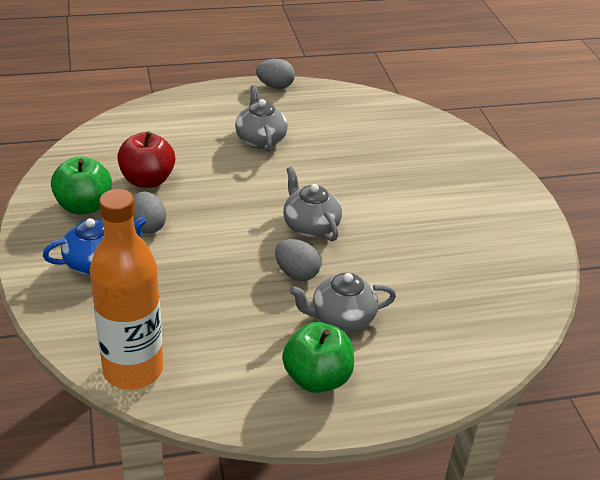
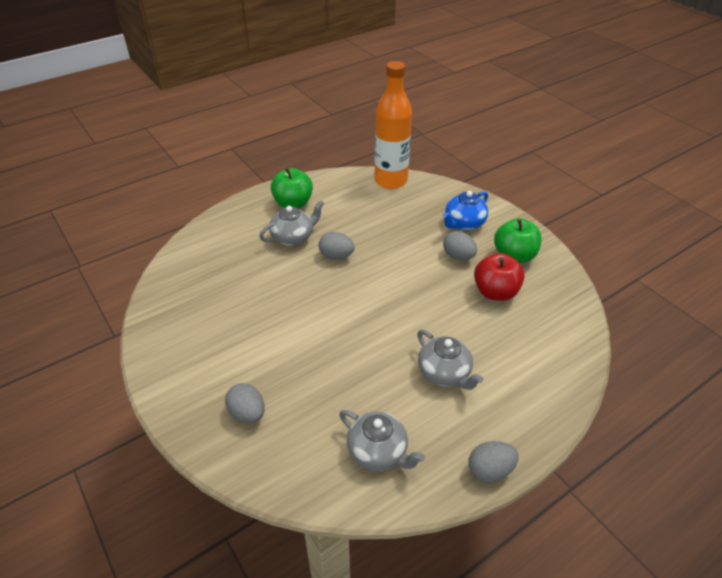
camera: 160 degrees right, 5 degrees up
grey teapot [283,167,342,241] -> grey teapot moved to [339,410,425,471]
none -> grey egg [225,383,265,423]

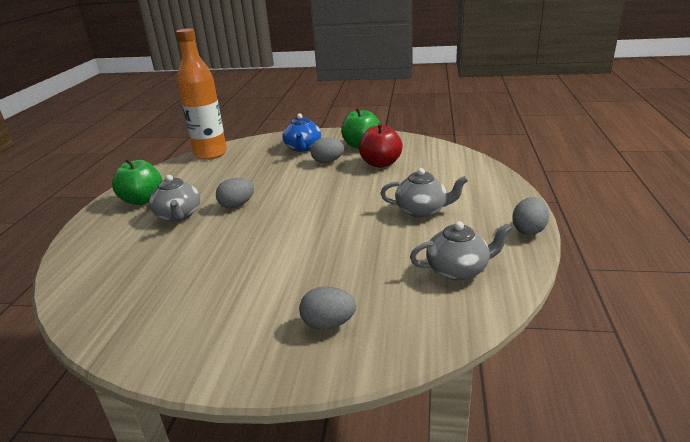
camera: 45 degrees left, 15 degrees down
grey teapot [259,200,324,246] -> grey teapot turned 150 degrees clockwise [149,175,200,222]

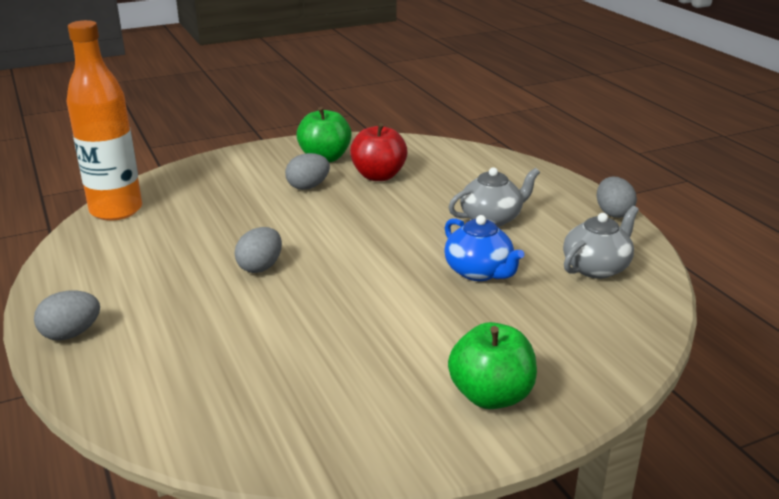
camera: 35 degrees left, 0 degrees up
green apple [112,158,162,205] -> green apple moved to [448,322,537,409]
grey teapot [149,175,200,222] -> none
blue teapot [282,113,321,152] -> blue teapot moved to [444,215,524,281]
grey egg [299,286,356,330] -> grey egg moved to [34,290,100,341]

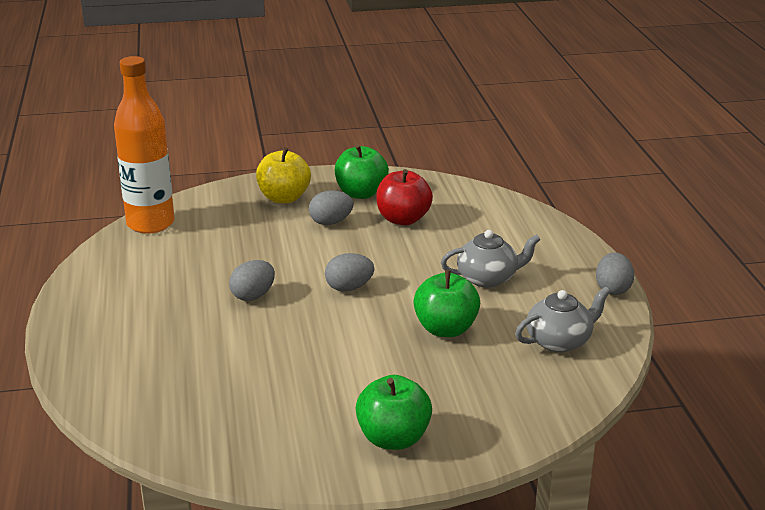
camera: 15 degrees right, 0 degrees up
grey egg [34,290,100,341] -> grey egg moved to [325,253,374,291]
blue teapot [444,215,524,281] -> green apple [413,270,480,337]
none -> yellow apple [256,147,311,203]

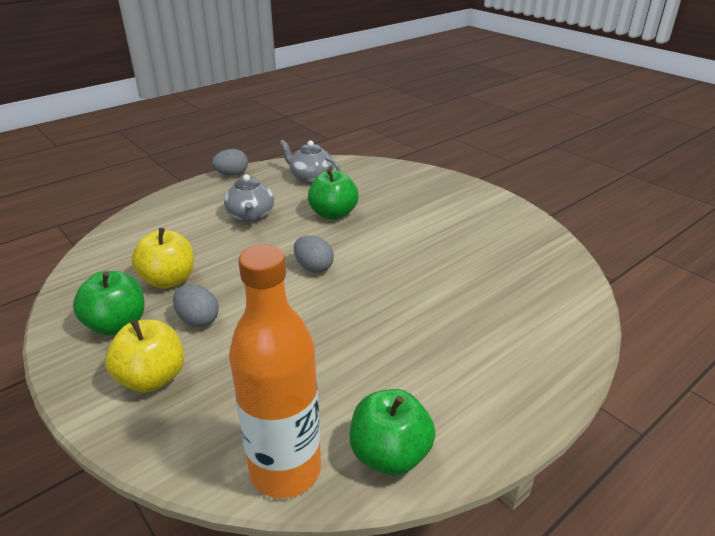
camera: 120 degrees left, 5 degrees up
grey egg [229,260,275,301] -> none
green apple [356,375,432,450] -> green apple moved to [350,389,436,475]
red apple [376,169,433,225] -> yellow apple [131,228,194,289]
grey teapot [441,230,541,288] -> grey teapot turned 150 degrees counterclockwise [224,174,274,222]

